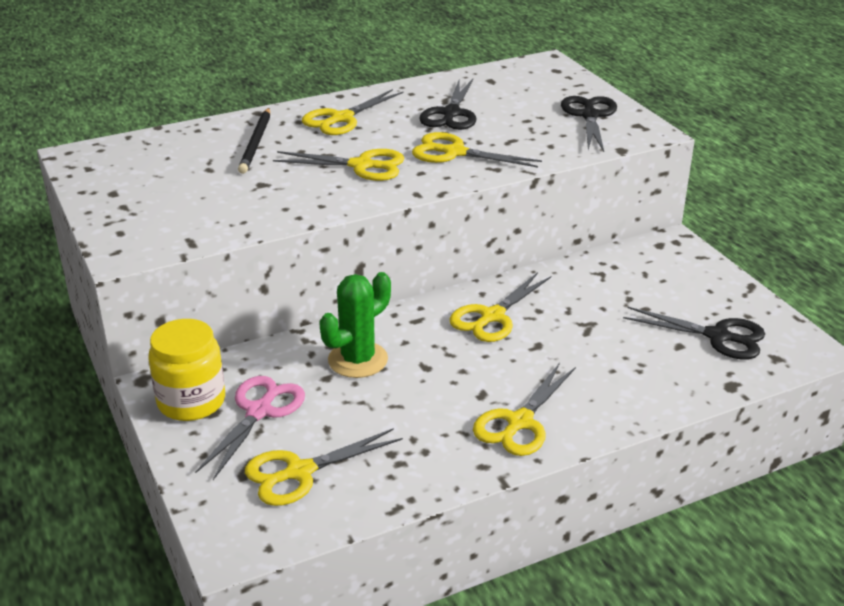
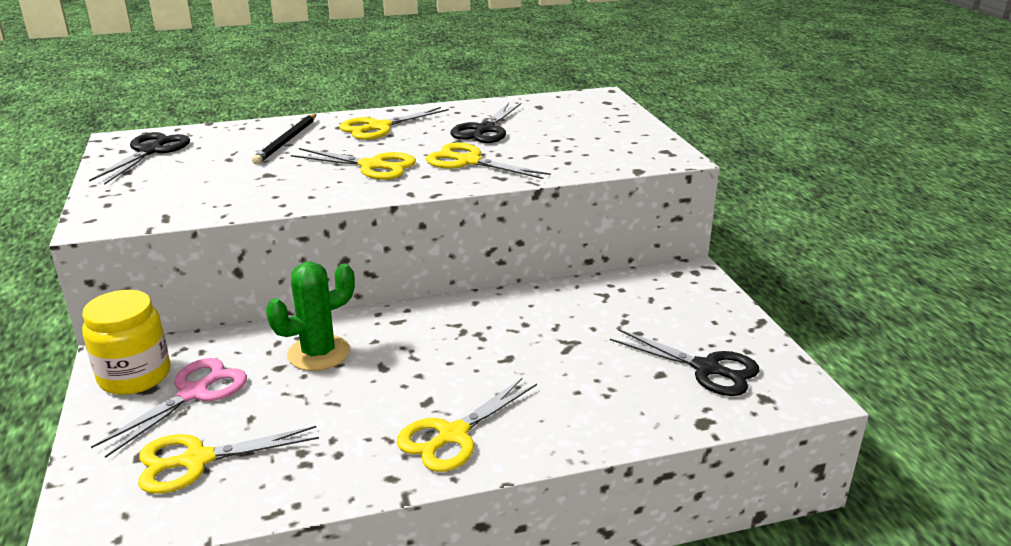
camera: 10 degrees right, 5 degrees down
yellow scissors [449,272,551,342] -> none
black scissors [561,96,617,152] -> black scissors moved to [89,132,190,185]

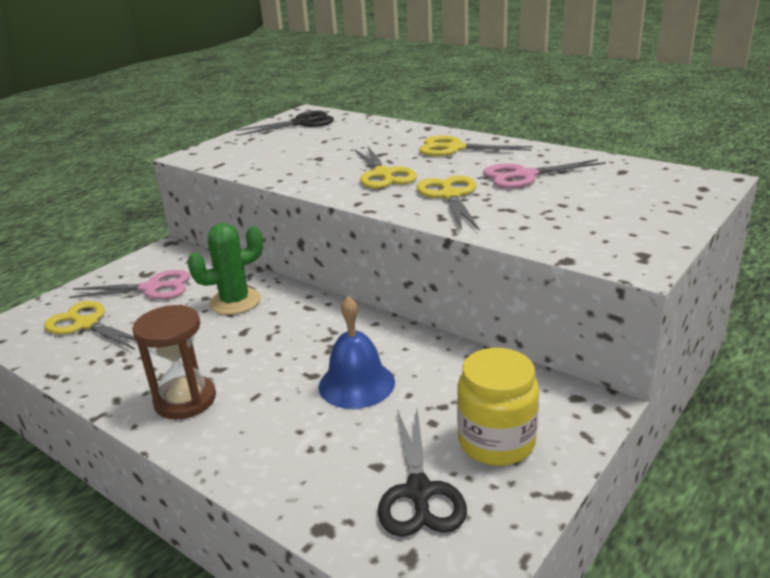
camera: 55 degrees right, 0 degrees up
yellow jar [82,290,171,395] -> yellow jar moved to [457,348,539,466]
black pencil [252,114,316,165] -> none
green cactus [266,261,355,371] -> green cactus turned 45 degrees counterclockwise [187,223,263,315]
yellow scissors [397,377,537,472] -> brown hourglass [132,305,216,419]
black scissors [450,103,521,143] -> pink scissors [483,159,606,188]
none -> blue bell [318,296,395,409]

